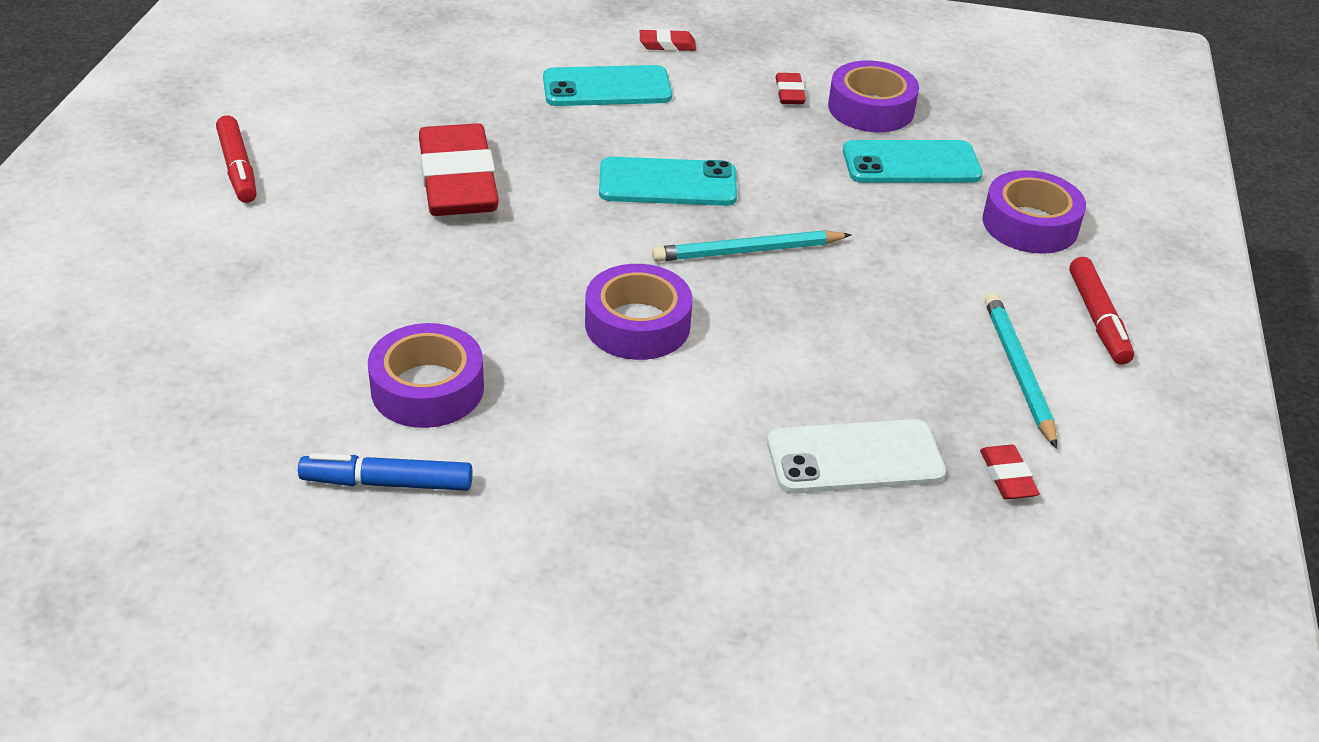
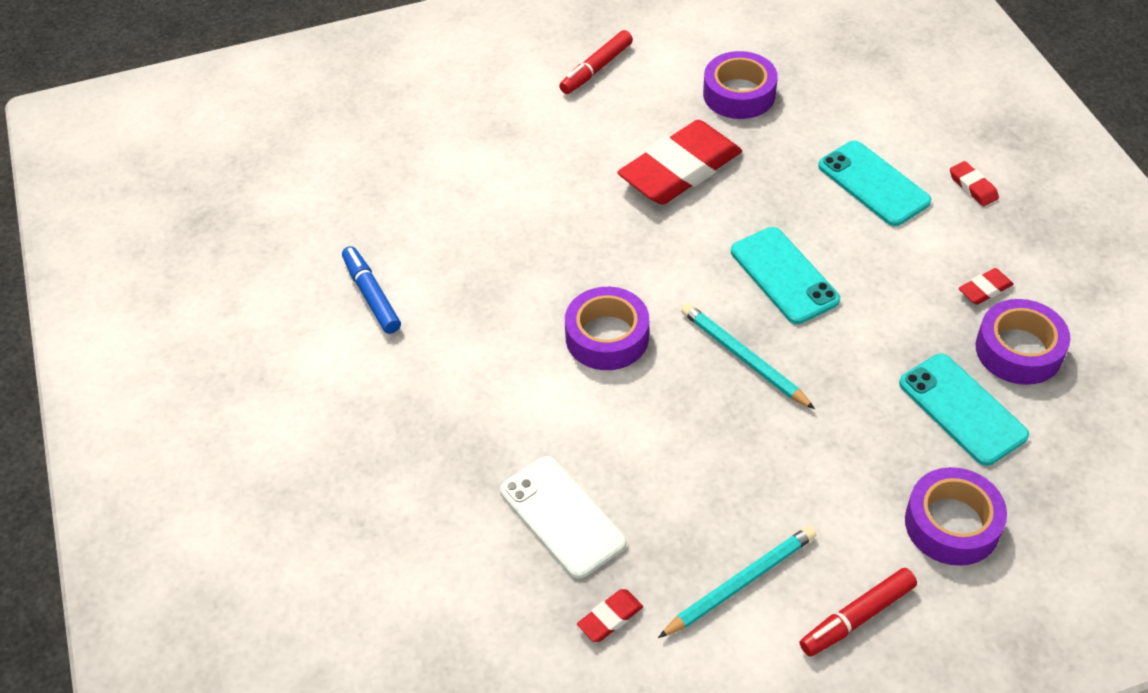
camera: 65 degrees right, 10 degrees up
purple tape [368,323,484,428] -> purple tape moved to [703,51,778,119]

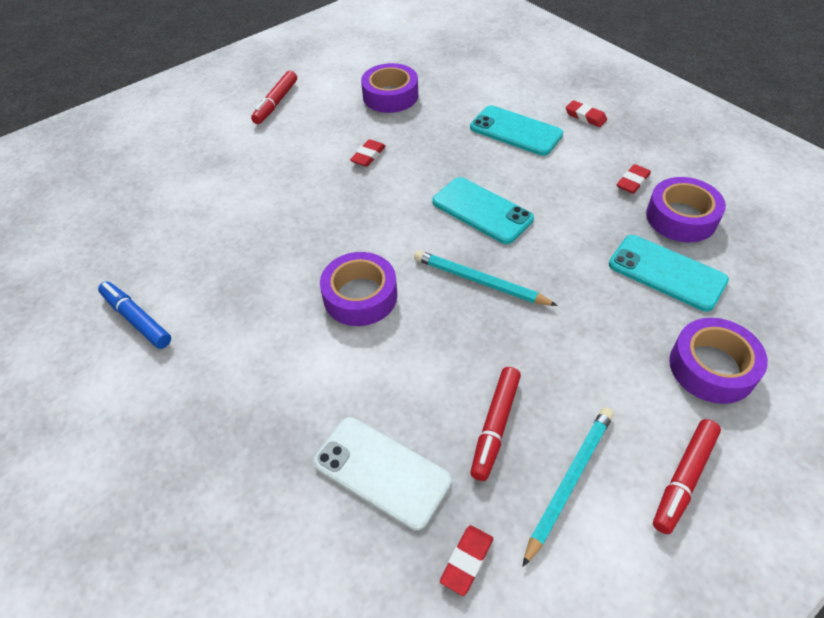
camera: 20 degrees left, 0 degrees up
red eraser [617,120,742,205] -> red eraser [350,139,386,167], size x0.41
none -> red marker [470,367,521,481]

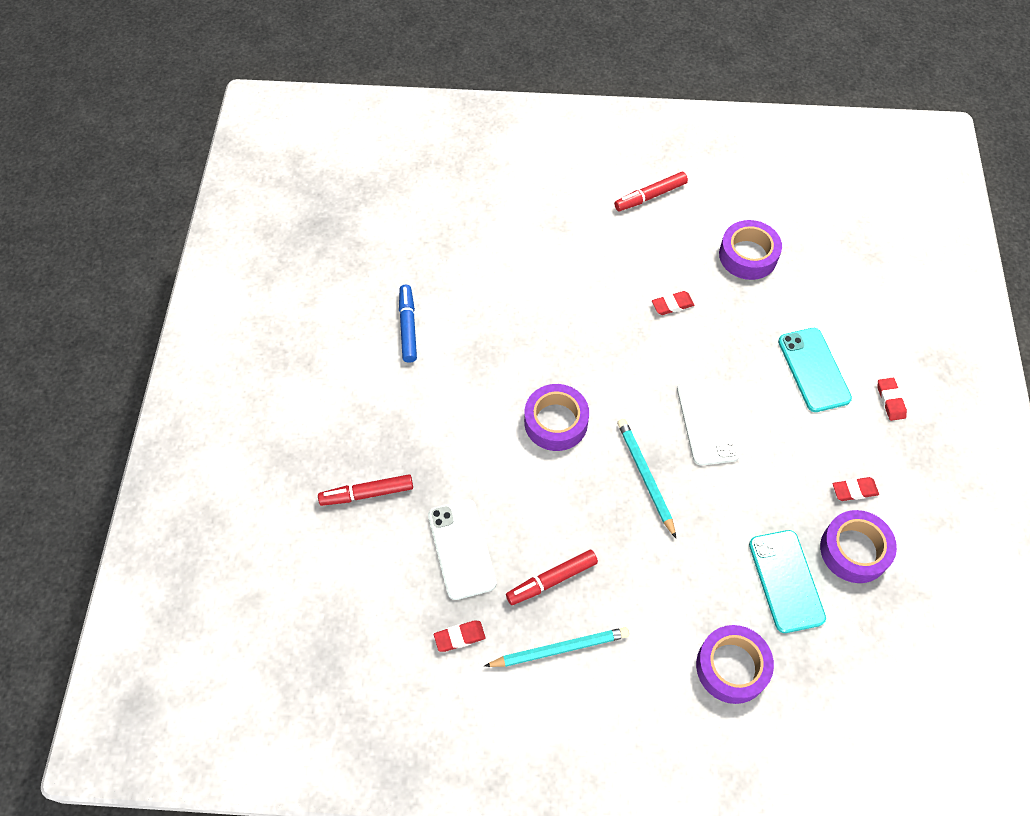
camera: 40 degrees right, 10 degrees up
turquoise phone [432,177,534,244] -> white phone [677,378,740,465]
red marker [653,419,721,534] -> red marker moved to [318,474,413,506]

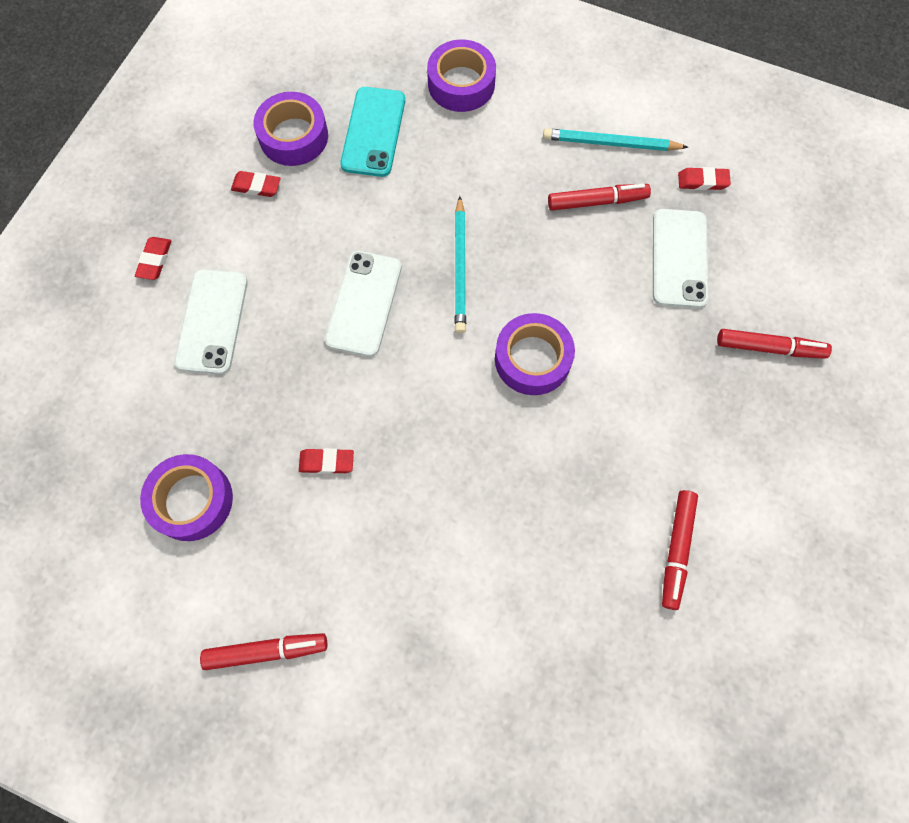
camera: 160 degrees left, 10 degrees up
blue marker [399,285,417,363] -> red marker [662,490,698,610]
turquoise phone [778,328,852,412] -> white phone [174,269,248,375]

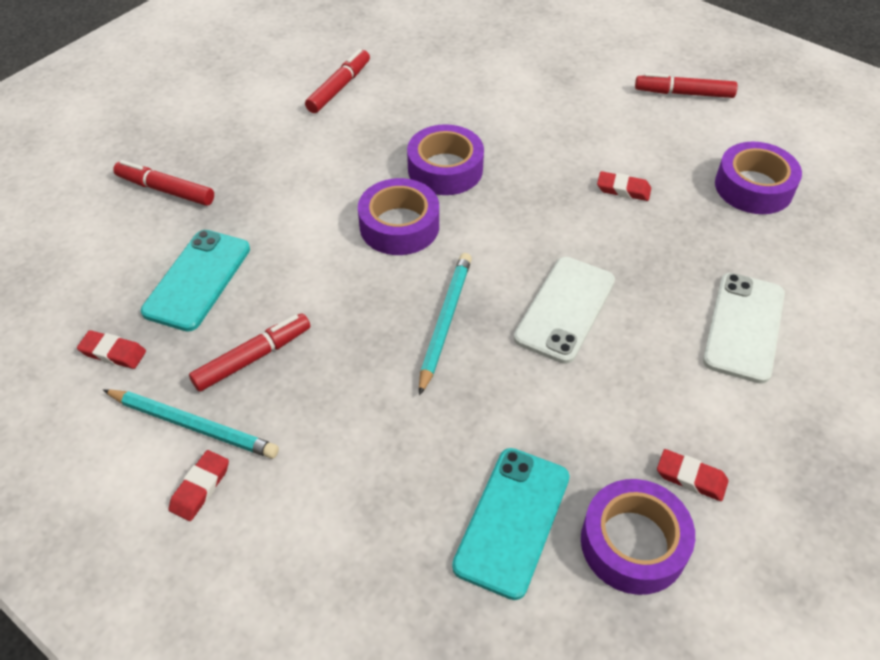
camera: 165 degrees left, 20 degrees down
red eraser [135,237,172,280] -> red eraser moved to [169,450,229,521]
purple tape [427,39,496,112] -> purple tape moved to [407,124,484,195]
red marker [548,183,651,211] -> red marker turned 135 degrees clockwise [189,313,310,392]
white phone [653,209,709,308] -> turquoise phone [141,230,250,332]

